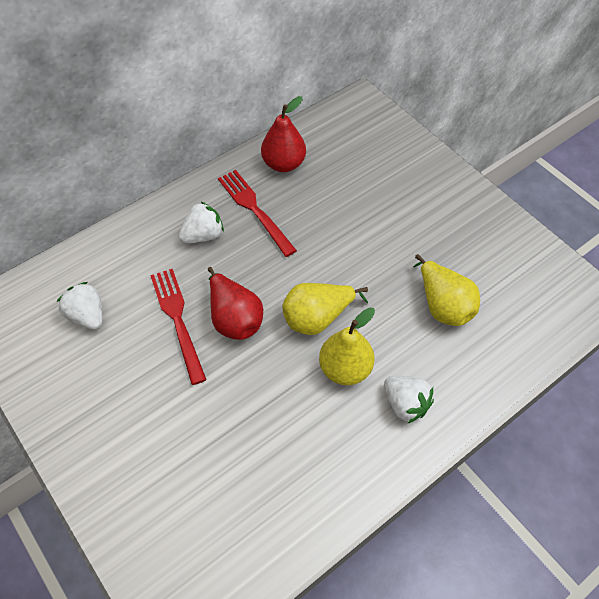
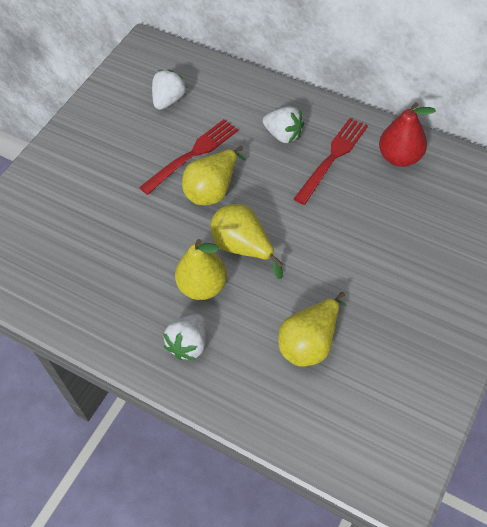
camera: 70 degrees right, 0 degrees up
red pear [208,267,263,340] -> yellow pear [182,146,246,205]

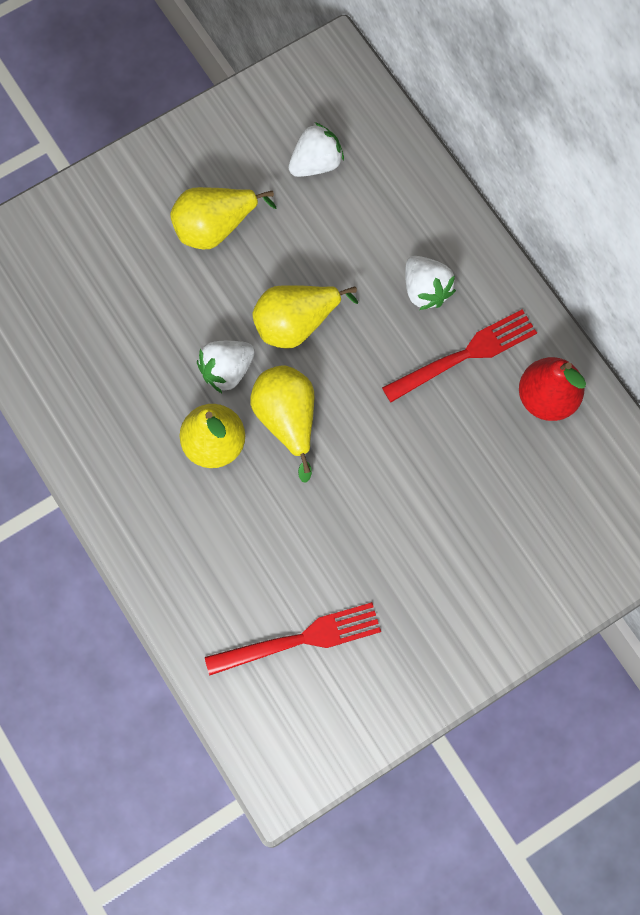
camera: 25 degrees right, 15 degrees up
red fork [139,119,238,195] -> red fork moved to [205,602,381,676]
white strawberry [163,314,206,360] -> white strawberry moved to [197,341,255,393]
yellow pear [278,292,346,367] -> yellow pear moved to [170,187,276,249]

